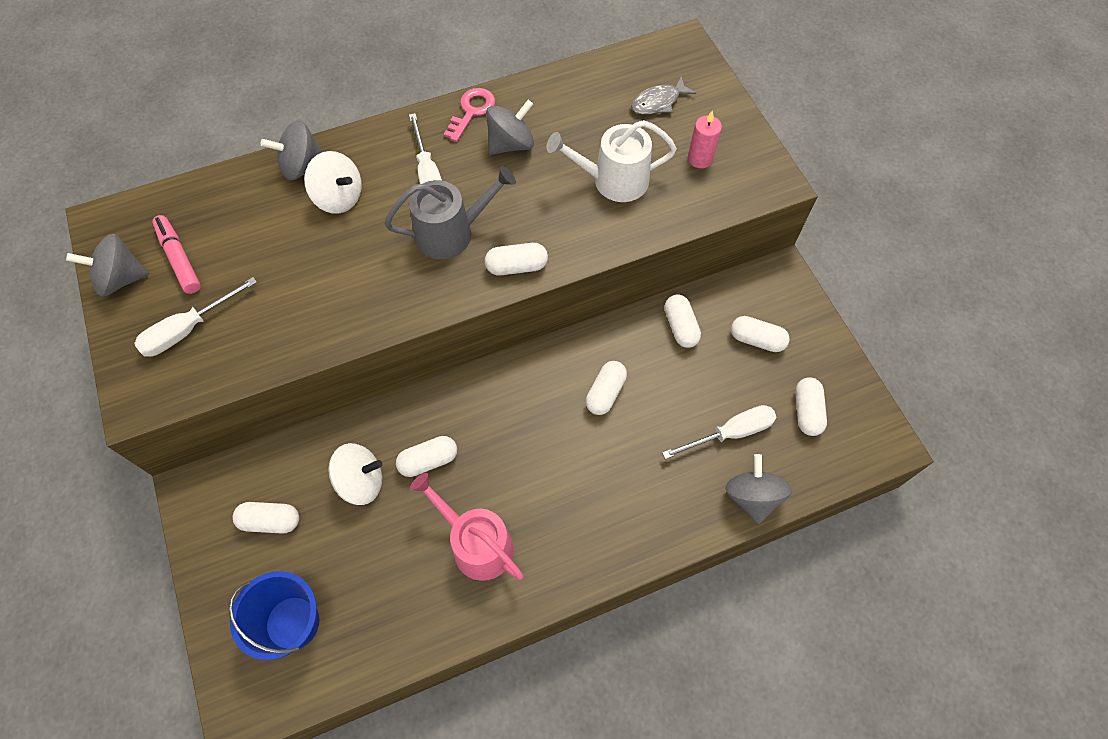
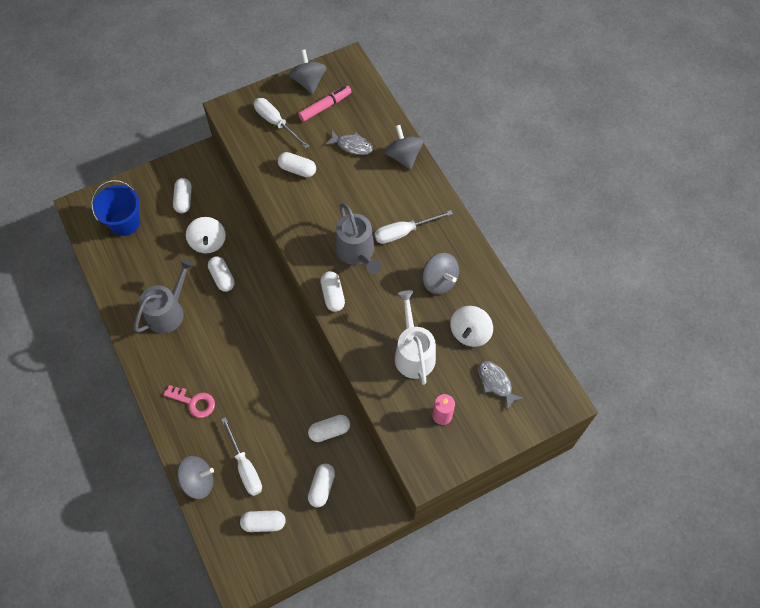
camera: 85 degrees right, 0 degrees up
white spinning top [304,151,362,214] -> white spinning top moved to [450,306,493,347]
pink watering can [410,473,524,581] -> grey watering can [134,258,194,333]
pink key [444,88,495,142] -> pink key moved to [163,385,215,418]
white capsule [586,361,627,415] -> white capsule moved to [278,152,316,177]
none -> grey fish [325,131,373,155]

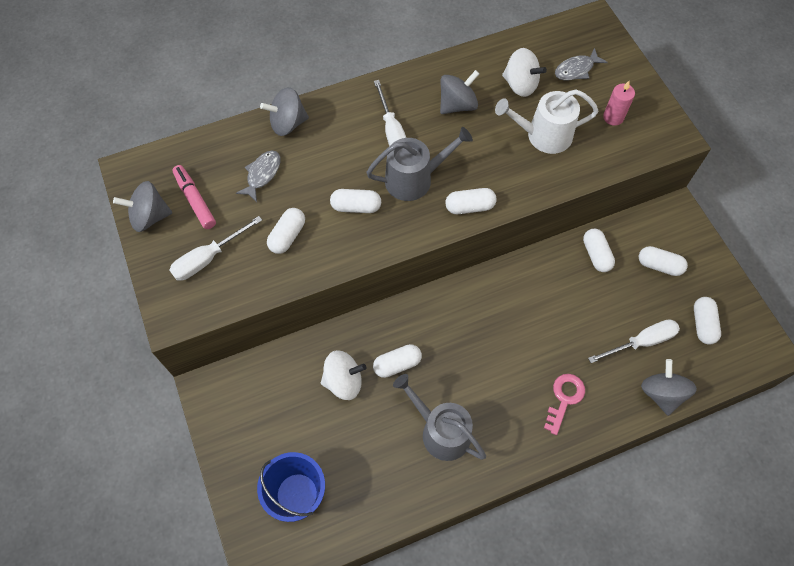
camera: 85 degrees left, 0 degrees up
white capsule [173,178,192,213] -> white capsule moved to [330,189,381,213]

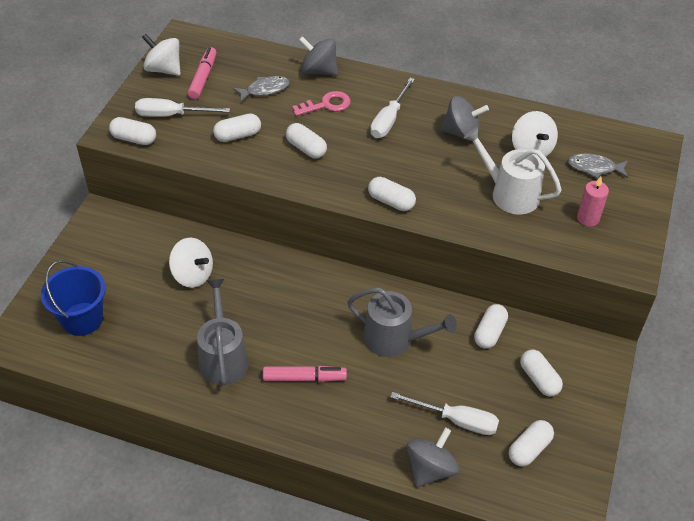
camera: 40 degrees right, 15 degrees down
grey spinning top [113,181,172,232] -> white spinning top [142,34,181,76]
grey watering can [366,127,473,201] -> grey watering can moved to [347,288,457,357]
white capsule [373,344,422,378] -> white capsule moved to [109,117,156,145]
pink key [544,374,585,435] -> pink key moved to [292,91,351,116]
none -> pink marker [263,366,347,382]

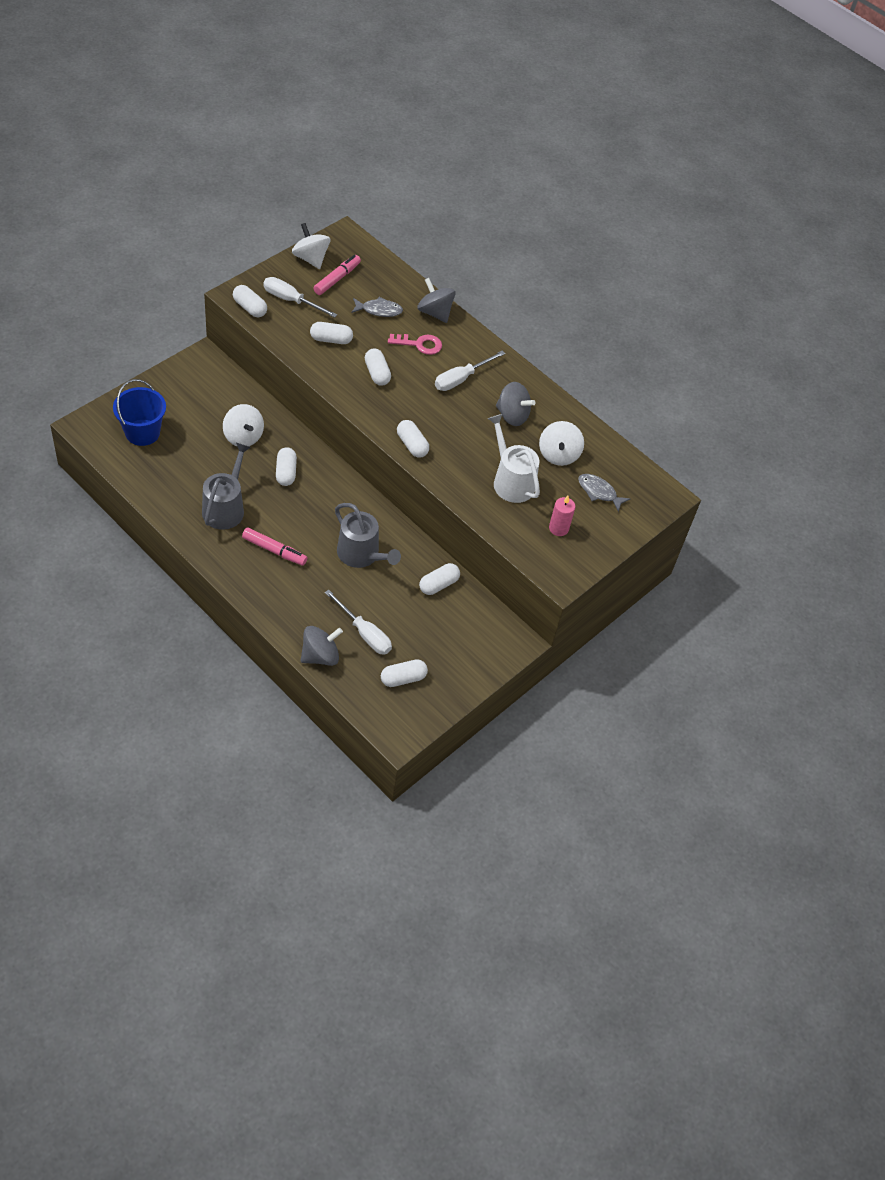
camera: 20 degrees right, 5 degrees up
white capsule [520,350,563,397] -> white capsule moved to [276,447,297,486]

